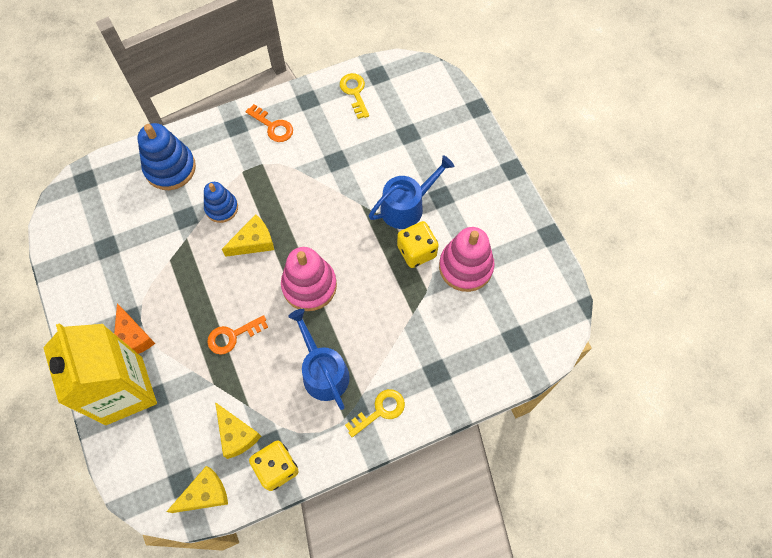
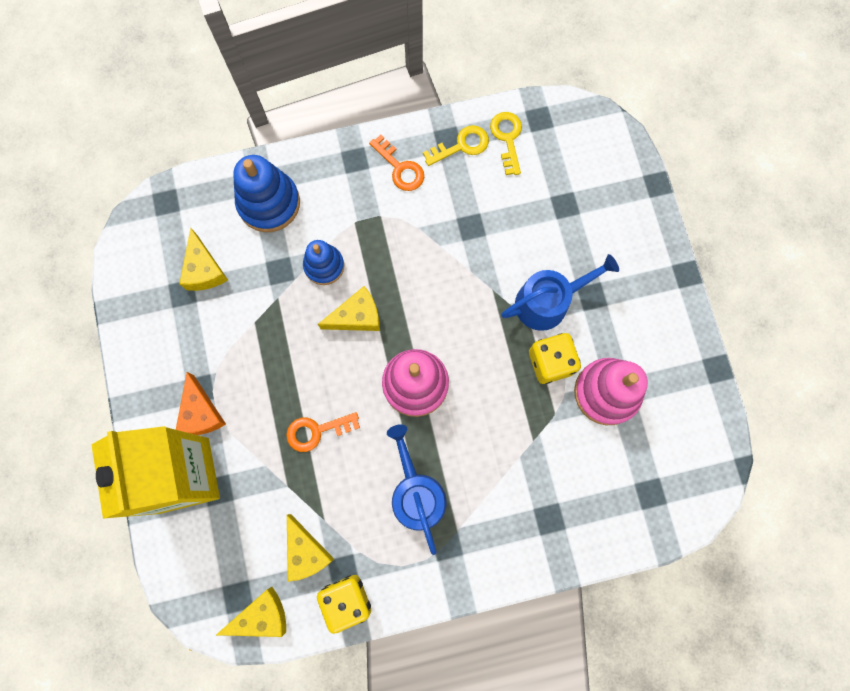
camera: 10 degrees right, 10 degrees up
yellow key [345,389,405,437] -> yellow key moved to [423,125,489,166]
none -> yellow cheese [179,228,228,291]

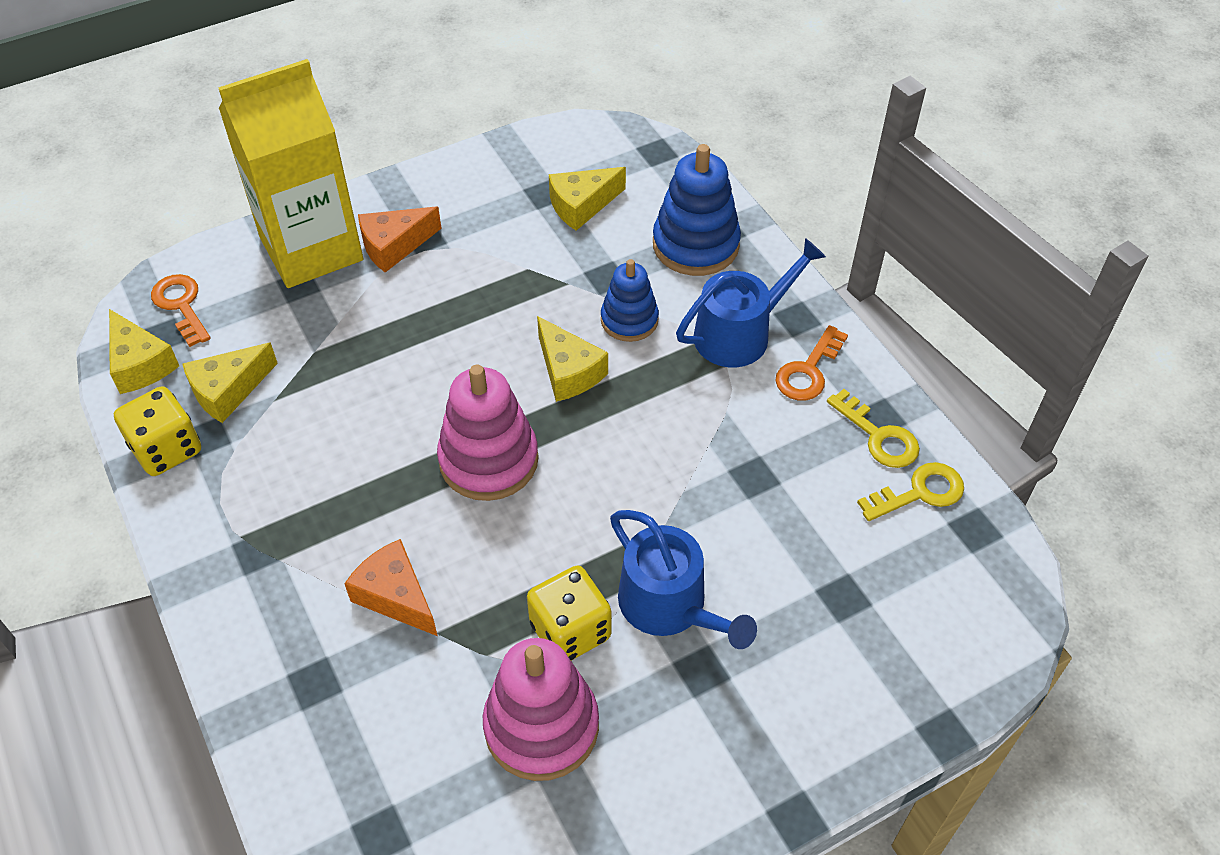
camera: 75 degrees right, 25 degrees down
orange key [286,412,360,452] -> orange key moved to [151,274,211,347]
blue watering can [387,424,447,555] -> blue watering can moved to [676,238,826,367]
none -> orange cheese [344,539,438,636]

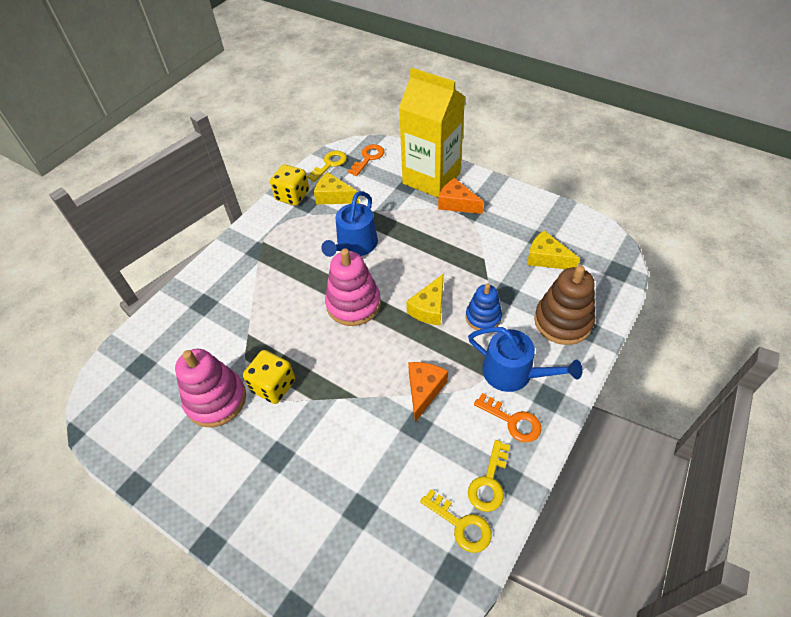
camera: 65 degrees right, 0 degrees up
yellow cheese [109,309,179,394] -> yellow key [307,151,347,182]
orange cheese [344,539,438,636] -> orange cheese moved to [408,362,448,422]
blue watering can [610,510,757,649] -> blue watering can moved to [321,191,378,257]
blue stacking toy [653,144,741,276] -> brown stacking toy [534,265,595,345]
orange key [775,325,848,401] -> orange key turned 150 degrees counterclockwise [474,393,542,443]

